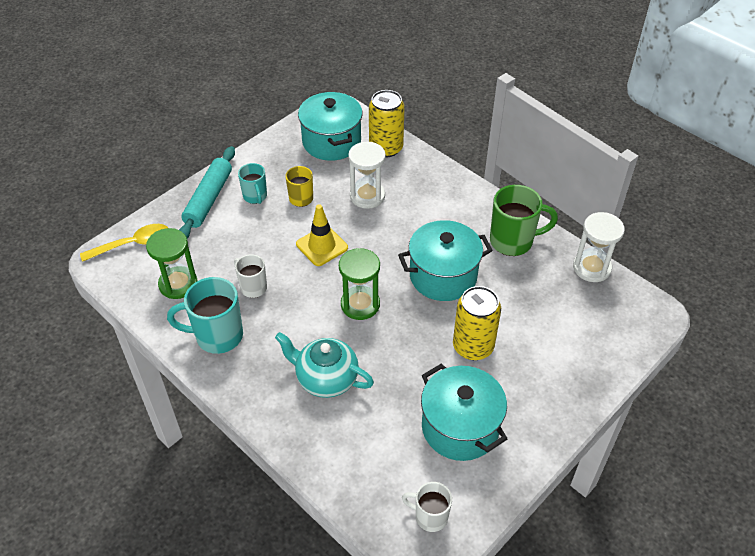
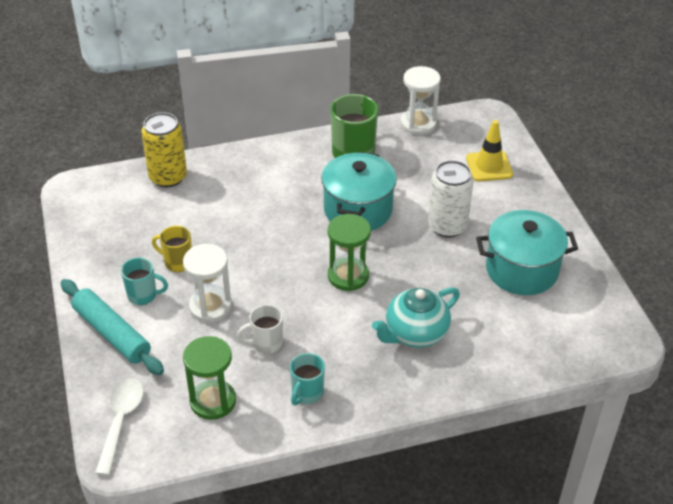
camera: 60 degrees left, 5 degrees down
yellow spoon [80,224,168,262] -> white spoon [95,378,144,476]
turquoise mug [167,277,243,354] -> turquoise mug [290,353,325,405], size x0.60
yellow traffic cone [296,204,348,266] -> yellow traffic cone moved to [466,120,513,181]
turquoise pot [298,91,363,161] -> none
white hourglass [348,142,386,209] -> white hourglass moved to [183,244,232,323]
white mug [402,482,452,532] -> none
yellow can [453,286,501,360] -> white can [428,160,474,238]

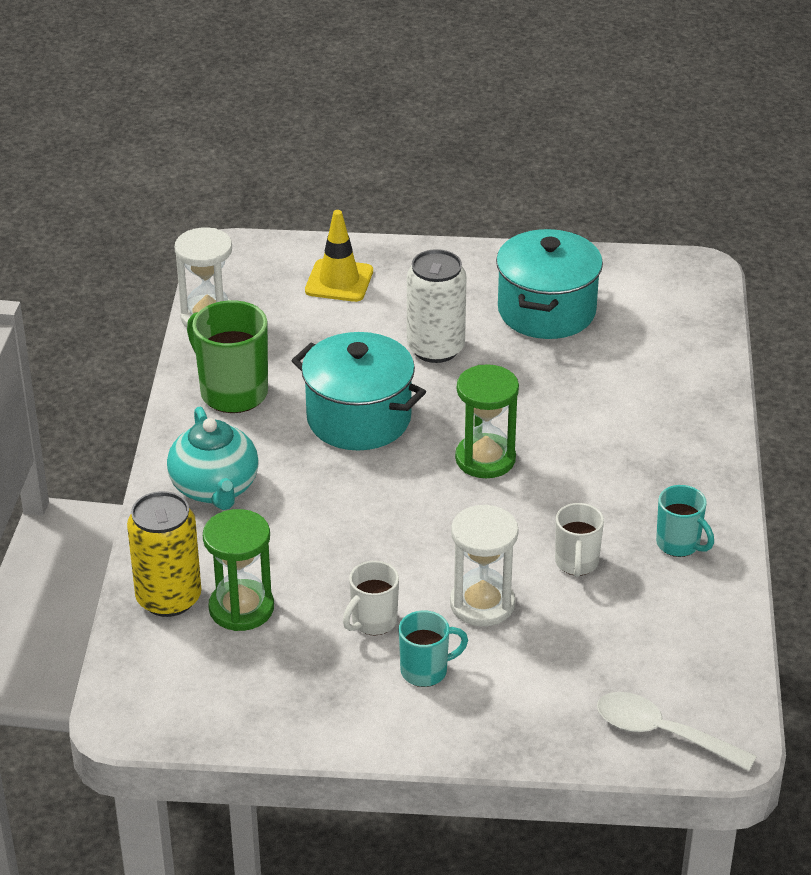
camera: 70 degrees left, 5 degrees down
turquoise rolling pin [61,279,164,375] -> none
turquoise mug [121,258,168,305] -> turquoise mug turned 45 degrees clockwise [399,610,468,687]
yellow mug [152,226,192,272] -> white mug [343,561,399,635]
green hourglass [183,336,236,420] -> green hourglass moved to [203,509,274,631]
turquoise teapot [372,287,460,348] -> turquoise teapot moved to [167,407,259,510]

